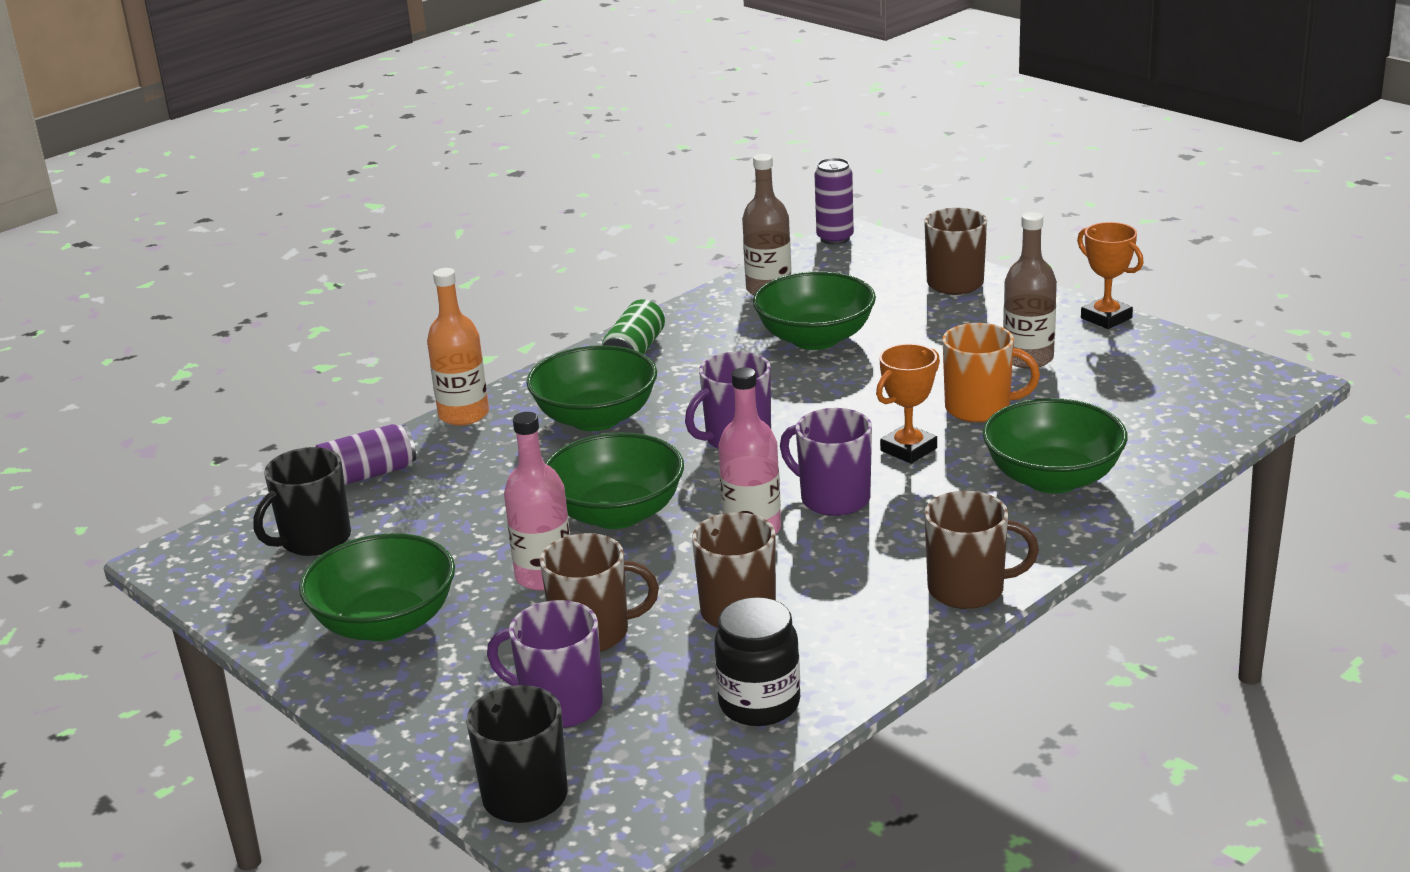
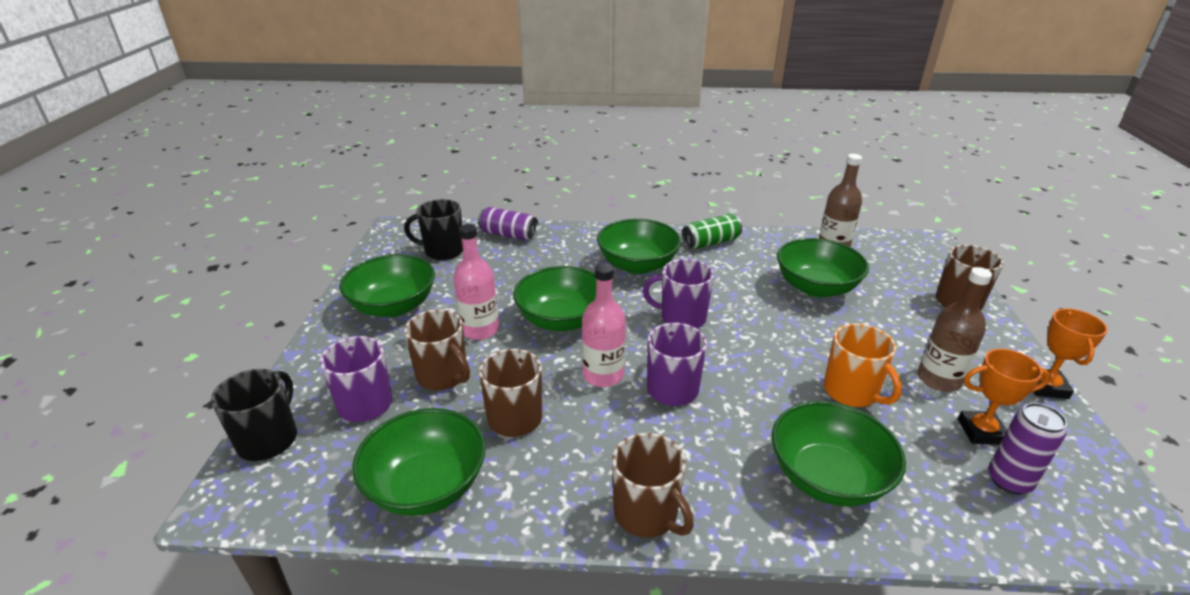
camera: 45 degrees right, 5 degrees up
orange bottle [427,268,489,426] -> none
black jar [714,597,800,726] -> green bowl [352,408,486,516]
purple can [814,158,854,245] -> purple can moved to [989,403,1067,495]
orange trophy [876,344,940,464] -> orange trophy moved to [958,349,1050,445]

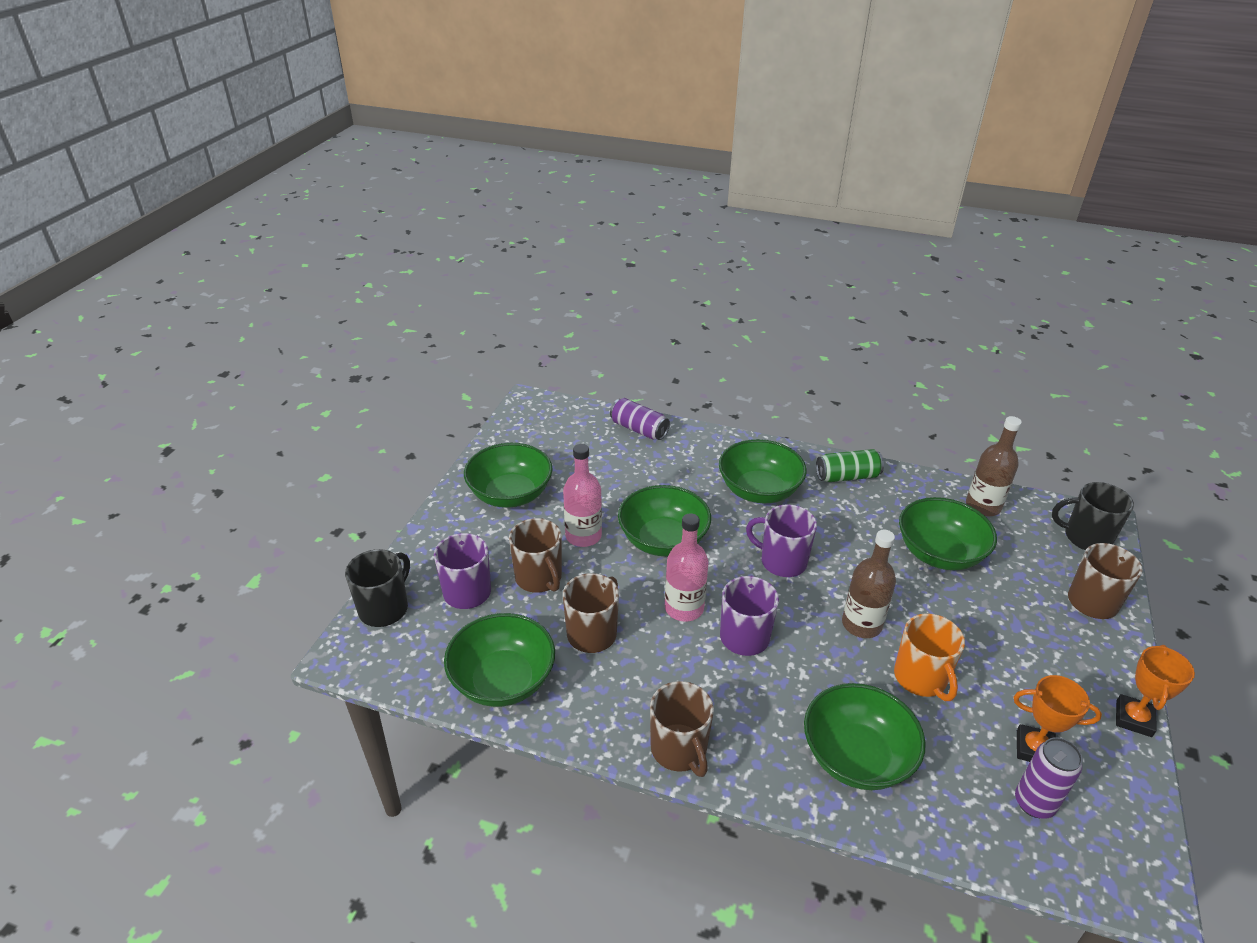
camera: 15 degrees right, 5 degrees up
black mug [404,199,463,260] -> black mug moved to [1052,482,1134,550]
brown bottle [917,267,992,392] -> brown bottle moved to [842,530,896,638]

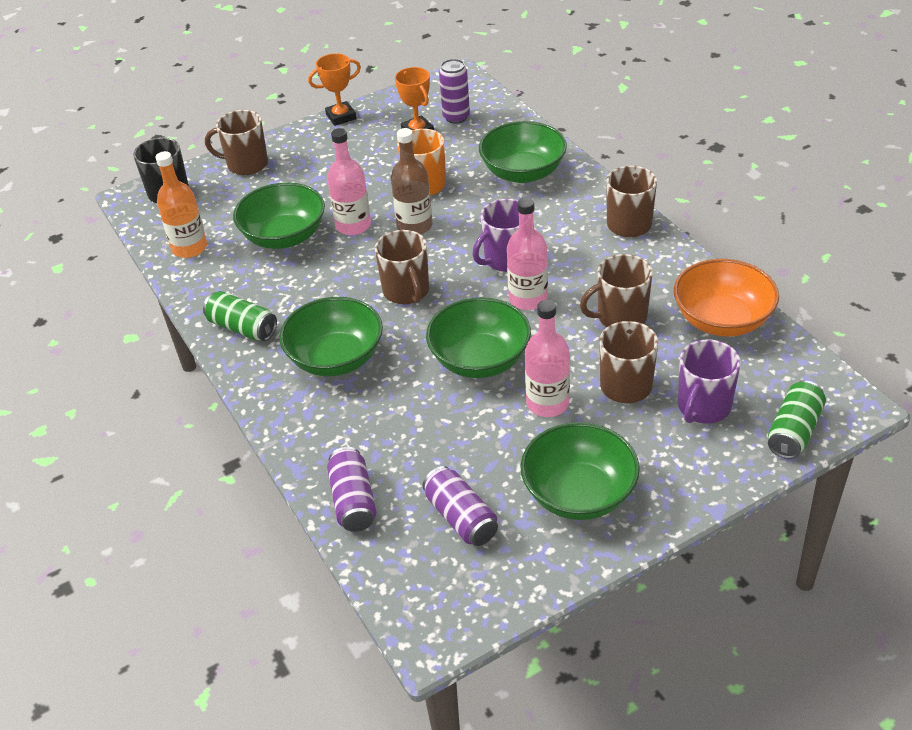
camera: 135 degrees left, 5 degrees up
black mug [345,549,410,627] -> green can [768,381,826,459]
green bowl [444,613,555,707] -> orange bowl [674,259,779,337]
purple mug [746,504,817,577] -> brown mug [375,230,429,304]
brown bottle [966,416,1022,516] -> orange bottle [155,151,207,258]
none -> pink bottle [327,128,371,235]
none -> purple can [422,466,498,546]

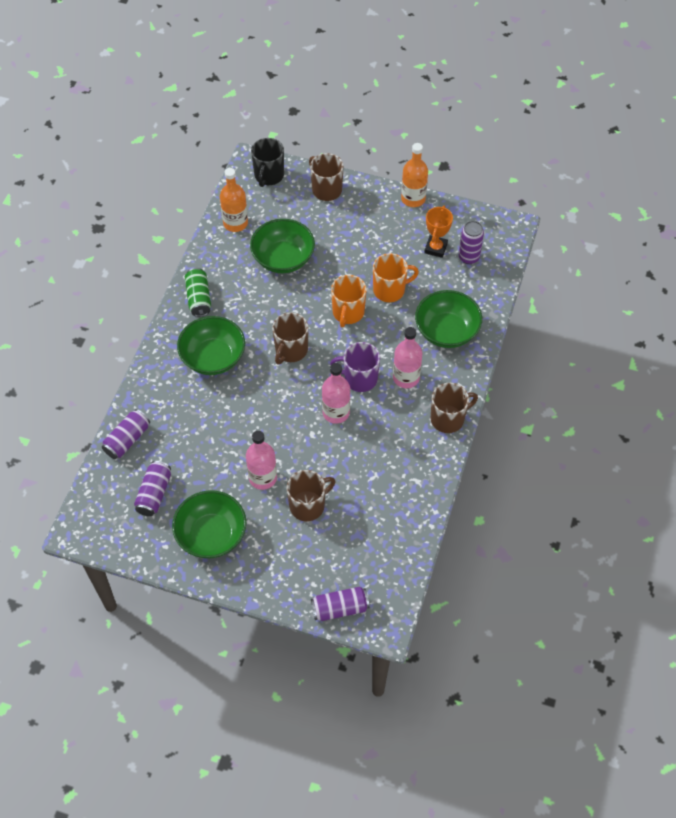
camera: 45 degrees right, 15 degrees up
orange trophy [308,53,361,126] -> orange bottle [401,143,428,207]
pink bottle [327,128,371,235] -> pink bottle moved to [393,327,423,388]
brown bottle [391,128,433,234] -> orange mug [331,275,367,327]
green bowl [426,297,531,378] -> none
brown mug [580,254,653,327] -> none
orange bowl [674,259,779,337] -> none
purple mug [678,339,741,424] -> none
green can [768,381,826,459] -> purple can [311,587,370,621]

